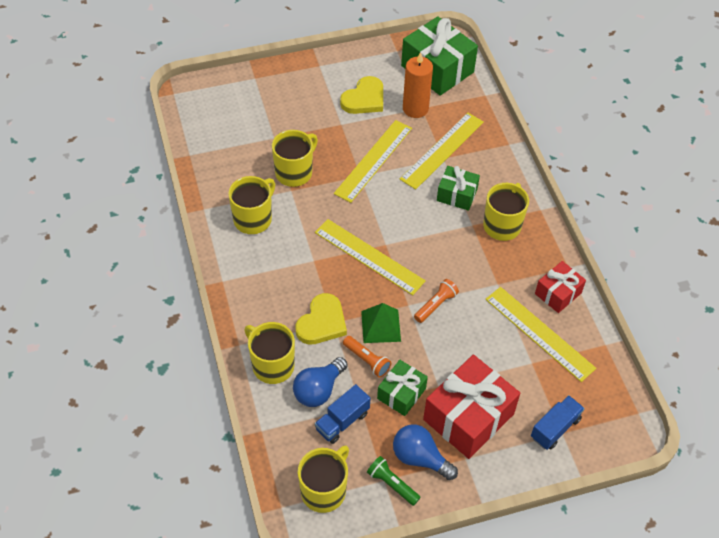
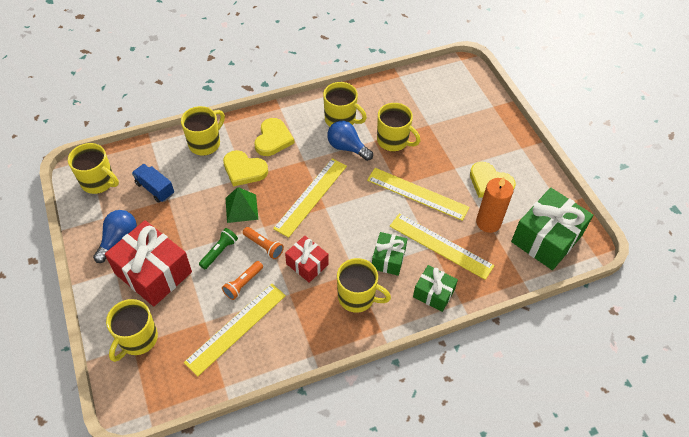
camera: 85 degrees right, 0 degrees up
blue light bulb [293,357,348,407] -> blue light bulb moved to [327,121,373,161]
orange flashlight [343,336,391,378] -> orange flashlight moved to [222,261,263,300]
green flashlight [367,456,421,506] -> green flashlight moved to [199,228,238,269]
green gift [377,360,428,416] -> green gift moved to [413,265,458,312]
blue truck [531,395,585,450] -> yellow mug [106,299,158,362]
red gift [535,261,586,313] -> red gift moved to [285,236,328,283]
none -> yellow heart [254,118,294,156]

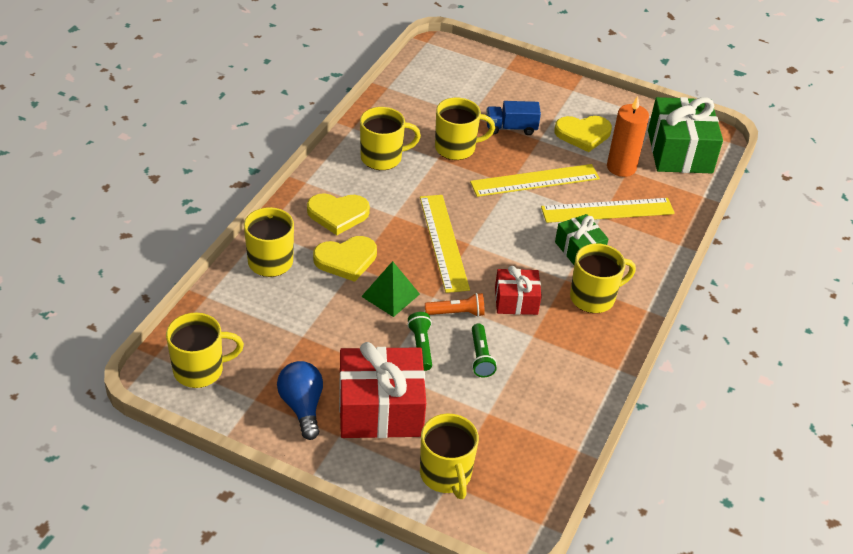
camera: 45 degrees left, 10 degrees down
blue truck [132,164,174,203] -> blue truck moved to [487,101,541,135]
yellow ruler [184,283,286,376] -> none
orange flashlight [222,261,263,300] -> green flashlight [472,323,497,377]
yellow heart [254,118,294,156] -> yellow heart turned 120 degrees clockwise [307,193,370,235]
blue light bulb [327,121,373,161] -> none
green gift [413,265,458,312] -> none

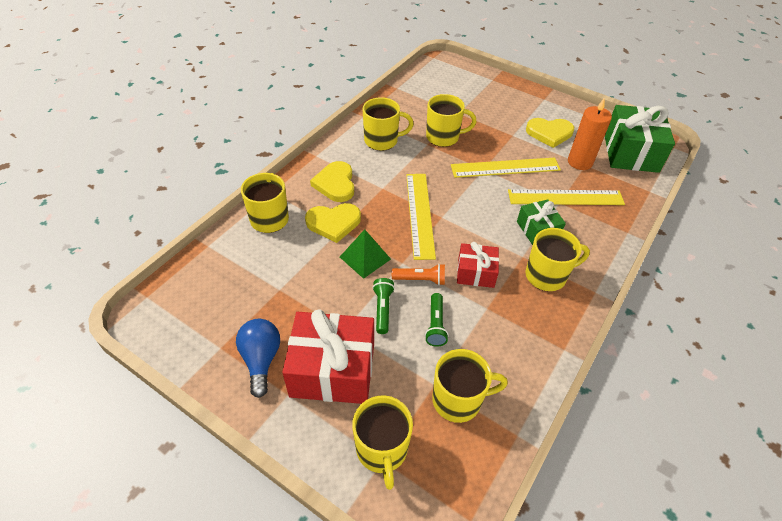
camera: 10 degrees right, 5 degrees up
yellow mug [166,313,244,388] -> yellow mug moved to [432,349,508,423]
yellow heart [307,193,370,235] -> yellow heart turned 75 degrees clockwise [310,161,354,202]
blue truck [487,101,541,135] -> none

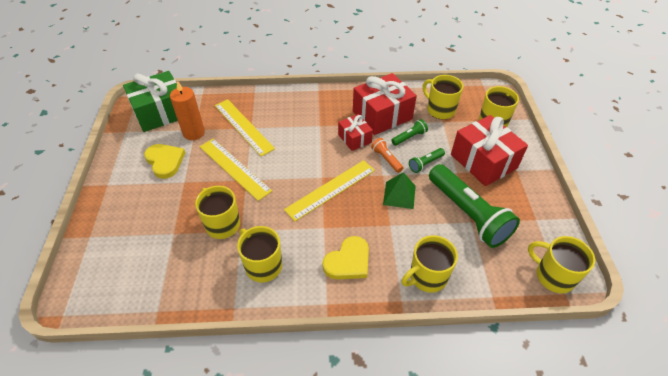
camera: 125 degrees left, 0 degrees up
blue light bulb [236,319,280,398] -> none
yellow heart [305,203,361,243] -> none
green gift [517,200,566,245] -> none
yellow mug [526,228,590,291] -> yellow mug moved to [528,236,595,293]
none -> red gift [353,73,417,135]
none -> green flashlight [429,164,520,248]

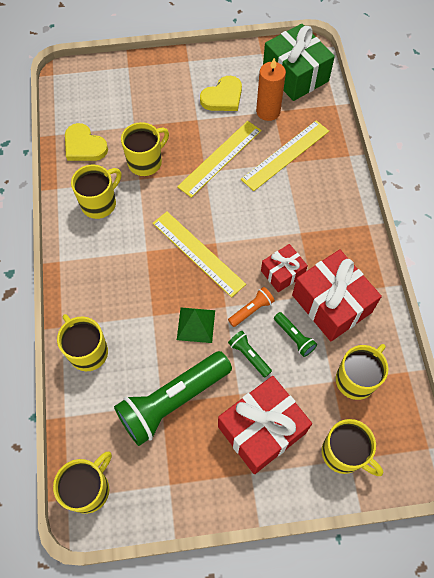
camera: 85 degrees right, 15 degrees up
yellow heart [322,236,369,279] -> yellow heart moved to [65,123,108,161]

